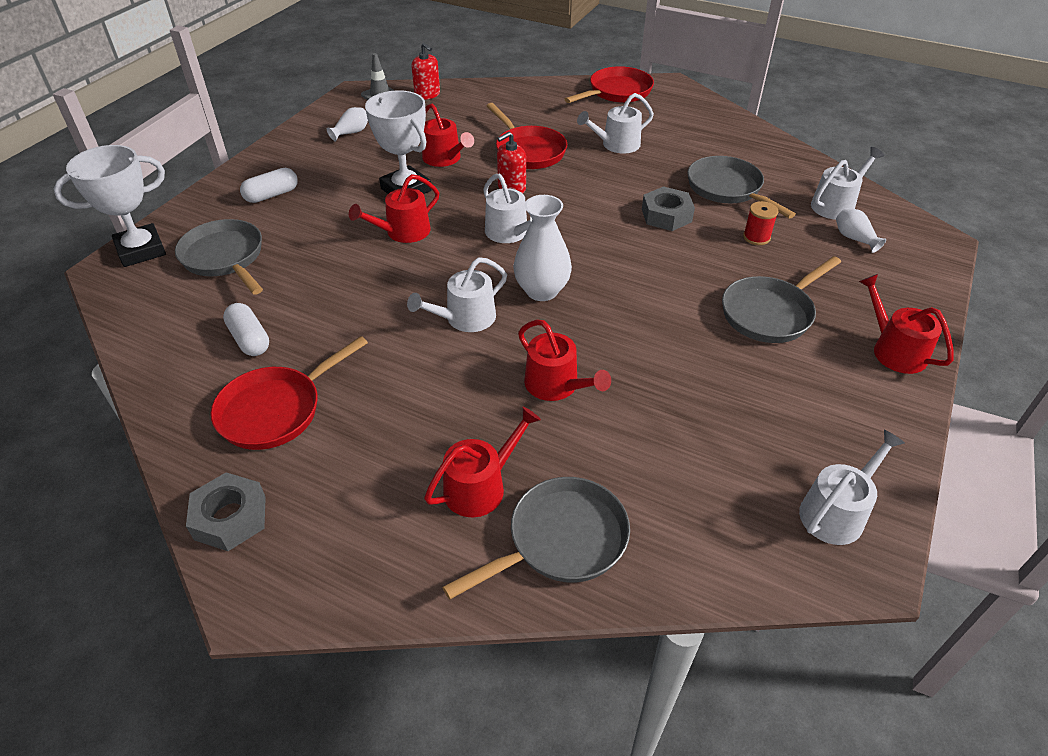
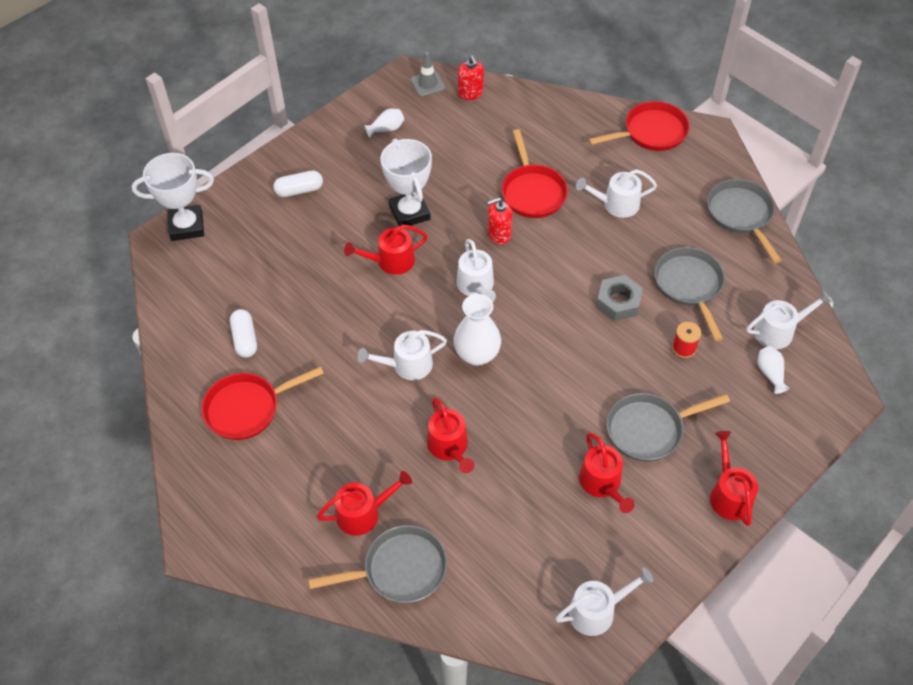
camera: 20 degrees right, 10 degrees up
grey pan [175,219,263,295] -> grey pan moved to [707,179,782,263]
grey nut [186,472,266,551] -> none
red watering can [422,104,474,167] -> red watering can moved to [579,433,635,513]

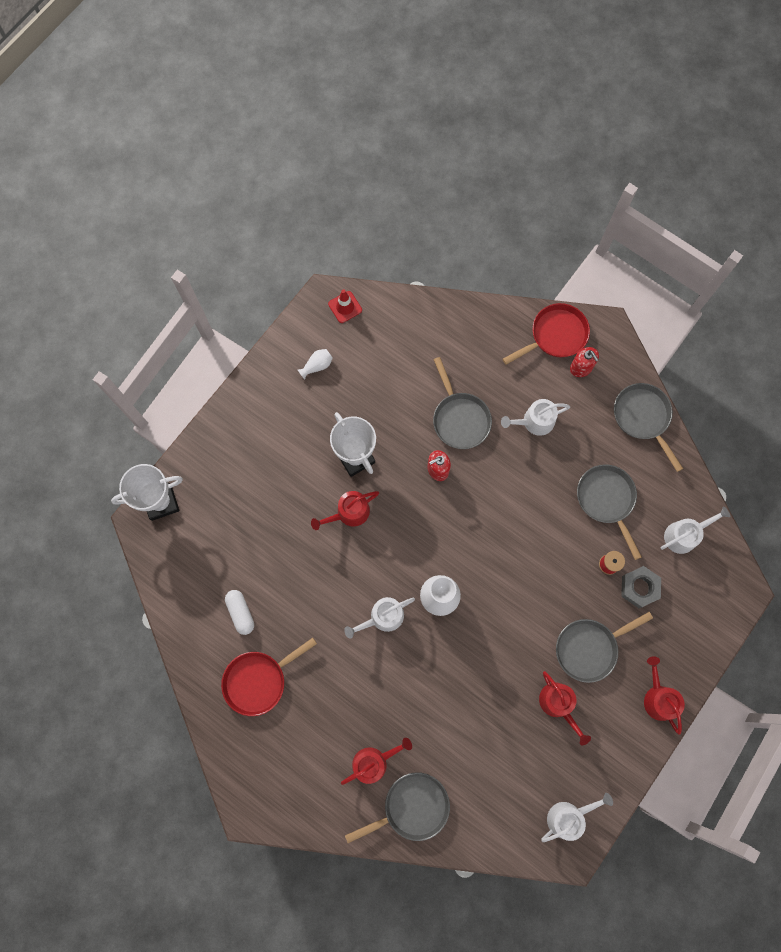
camera: 10 degrees left, 20 degrees up
white capsule [273,171,323,197] -> none
grey traffic cone [411,52,446,97] -> red traffic cone [328,289,362,323]
red watering can [427,398,475,473] -> none
white watering can [456,239,496,302] -> none
red soap dispenser [458,55,484,100] -> red soap dispenser moved to [570,347,599,377]
red pan [502,129,568,218] -> grey pan [433,357,492,449]
grey nut [596,275,643,321] -> grey nut moved to [621,566,661,608]
white vase [758,346,789,394] -> none

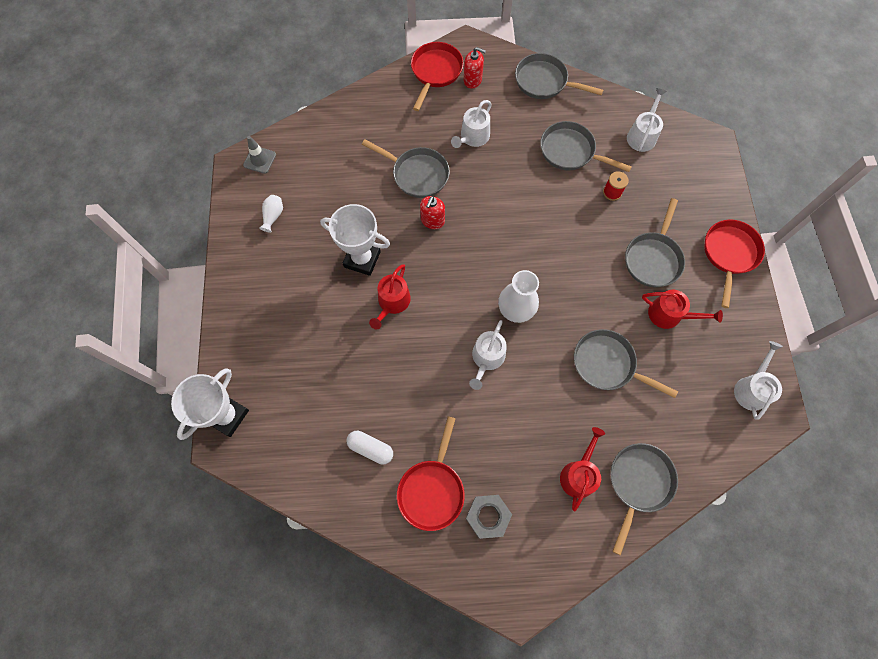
camera: 40 degrees left, 5 degrees down
red traffic cone [328,289,362,323] -> grey traffic cone [243,136,276,174]
grey nut [621,566,661,608] -> grey nut moved to [466,495,512,539]
red watering can [644,656,685,735] -> red pan [704,219,765,308]
none -> grey pan [574,329,678,398]

